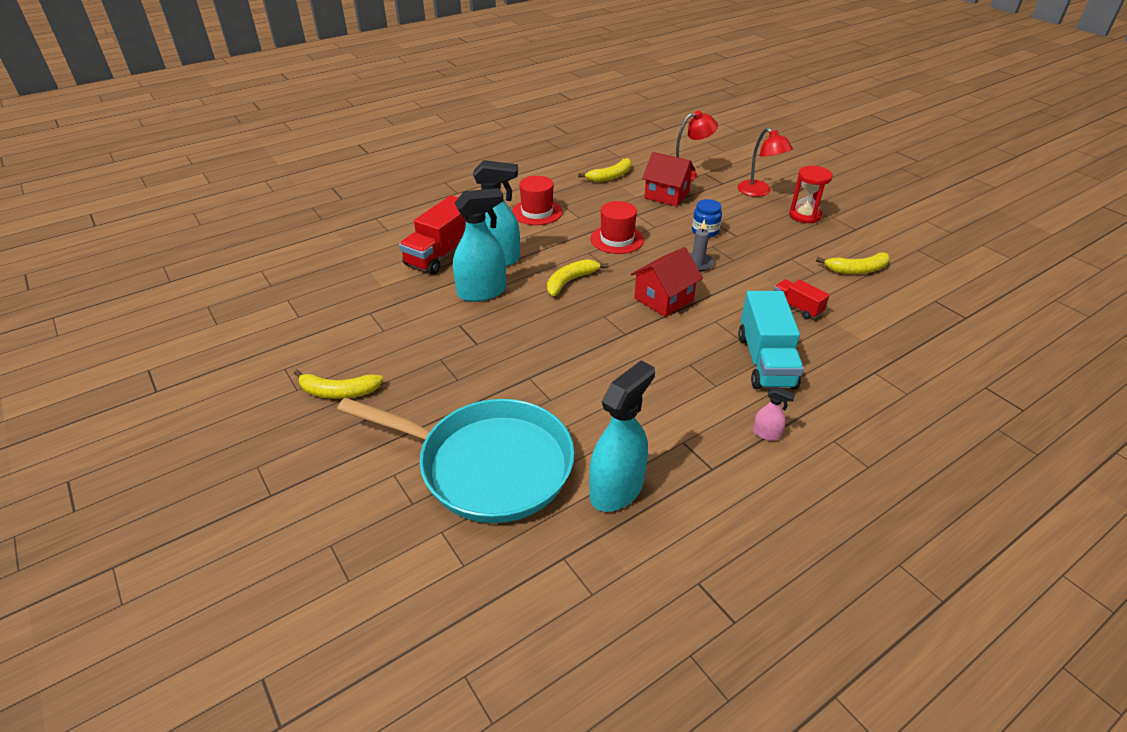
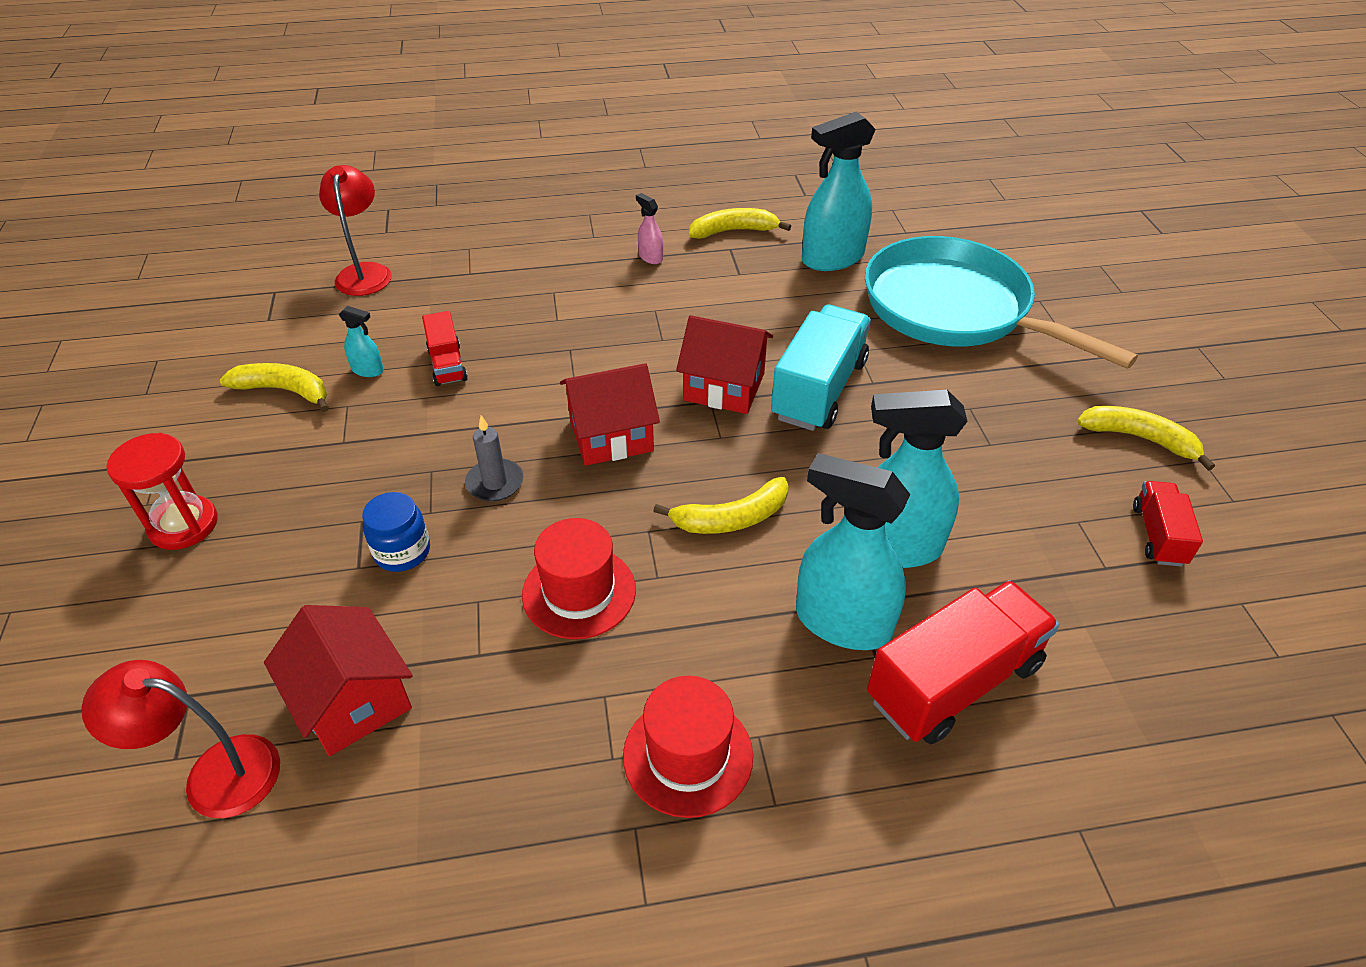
camera: 155 degrees left, 5 degrees up
yellow banana [578,158,631,182] -> yellow banana moved to [689,208,791,239]
red lamp [737,128,793,197] -> red lamp moved to [319,165,392,296]
turquoise truck [738,291,804,390] -> turquoise truck moved to [771,305,871,431]
none -> turquoise spray bottle [339,306,384,377]
none -> red house [676,315,773,414]
none -> red truck [1133,481,1203,567]

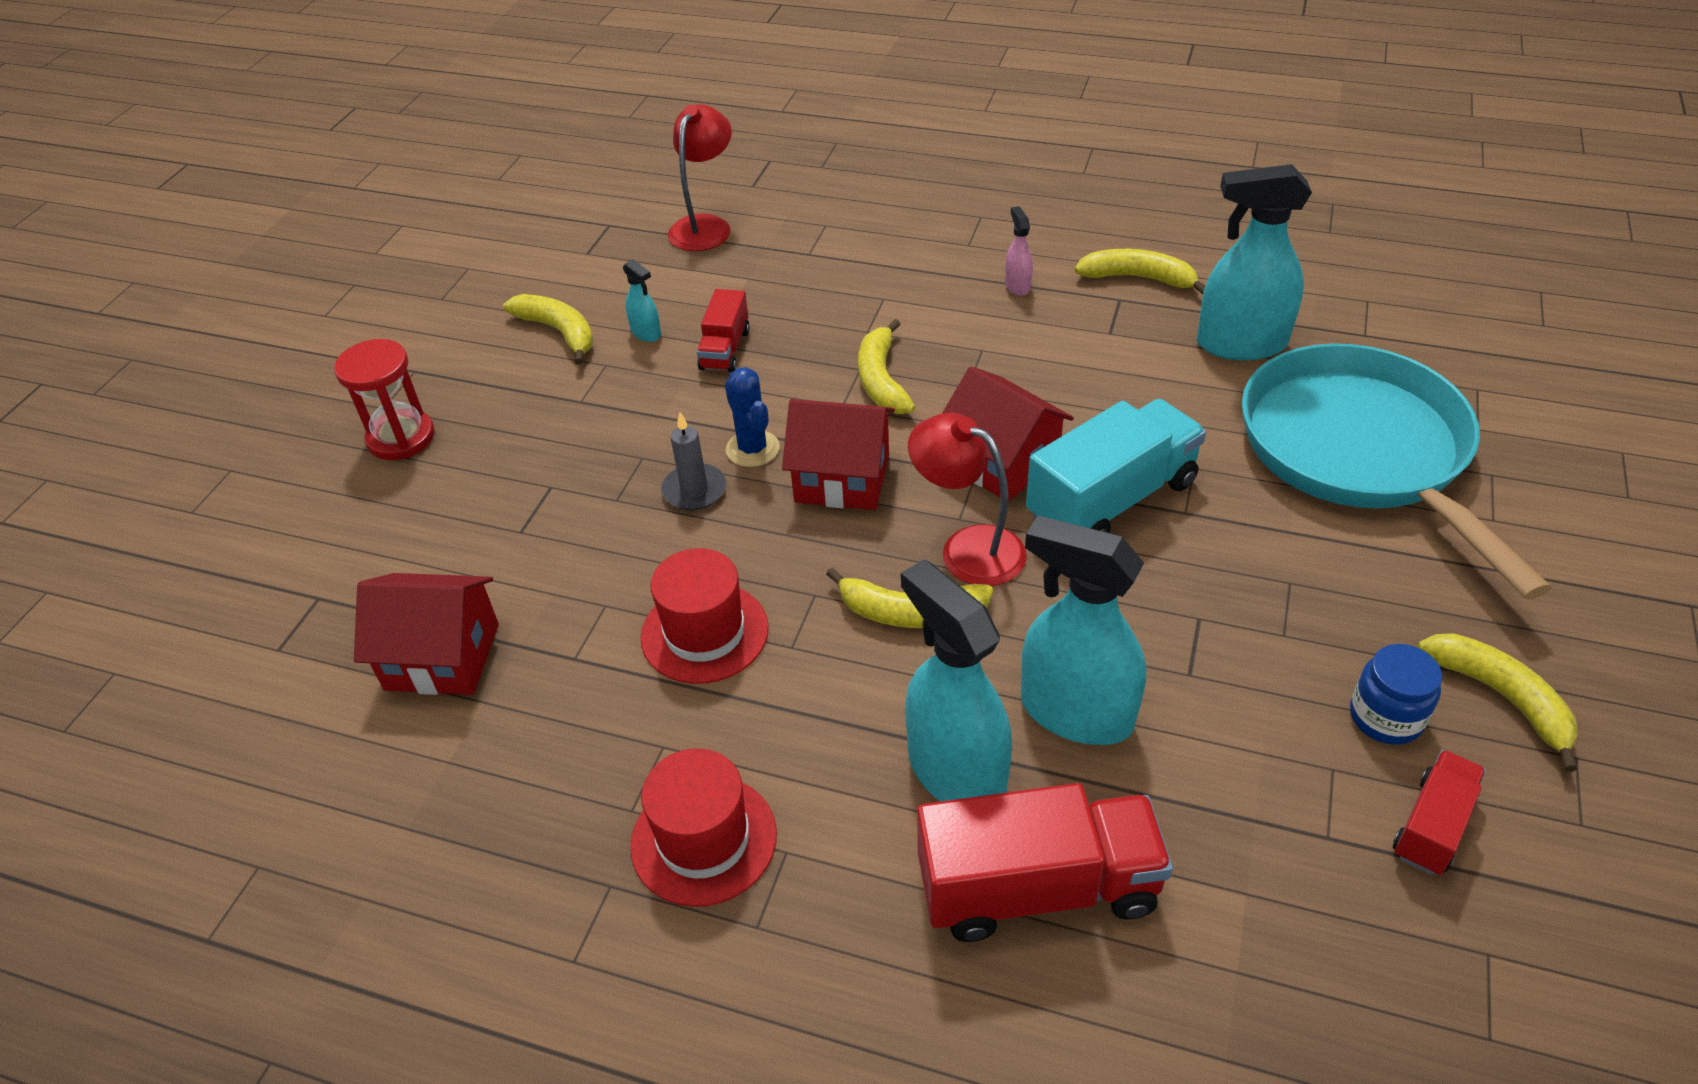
camera: 30 degrees right, 0 degrees up
red lamp [82,660,280,818] -> red lamp moved to [908,413,1027,586]
red house [264,605,413,756] -> red house turned 75 degrees counterclockwise [354,573,499,695]
blue jar [362,492,430,572] -> blue jar moved to [1350,644,1442,745]
none -> blue cactus [725,367,780,467]
none -> yellow banana [858,319,915,414]

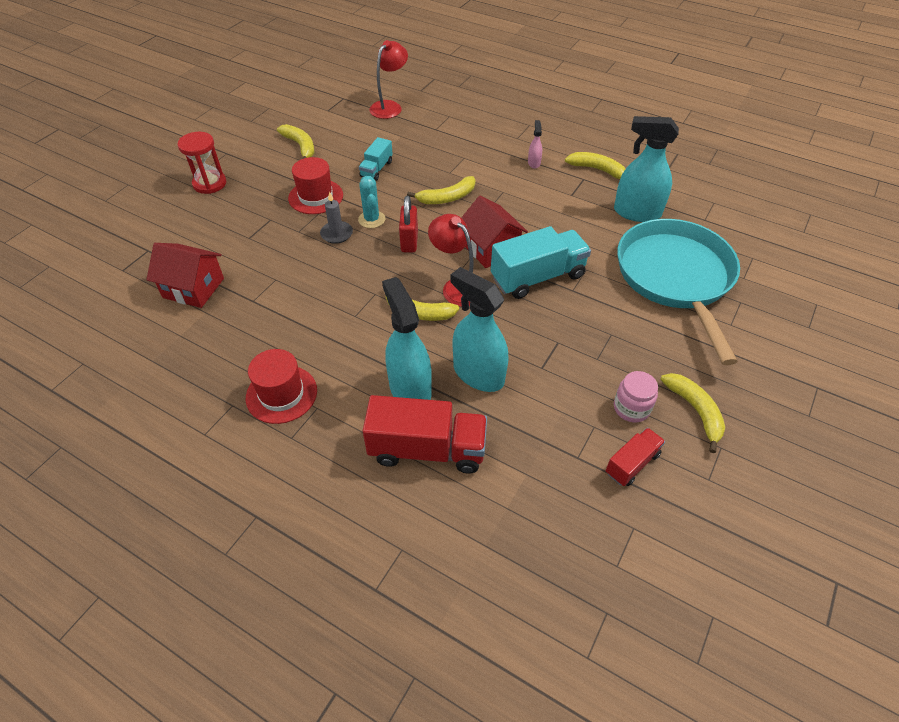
camera: 10 degrees right, 5 degrees up
turquoise spray bottle [623,259,661,342] -> none
red hat [640,548,769,684] -> red hat moved to [288,157,343,214]
red truck [697,289,750,372] -> turquoise truck [359,137,393,181]
blue cactus [725,367,780,467] -> turquoise cactus [358,176,385,228]
red house [782,399,895,510] -> red padlock [399,196,418,252]
yellow banana [858,319,915,414] -> yellow banana turned 120 degrees counterclockwise [407,176,475,204]
blue jar [1350,644,1442,745] -> pink jar [614,371,658,422]

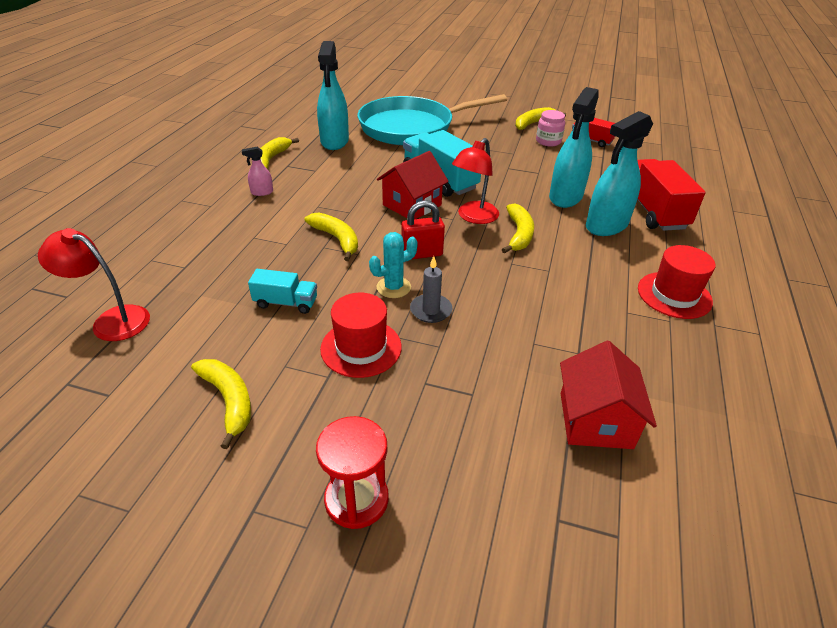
camera: 105 degrees left, 10 degrees down
yellow banana [277,124,314,159] -> yellow banana turned 105 degrees clockwise [191,359,251,449]

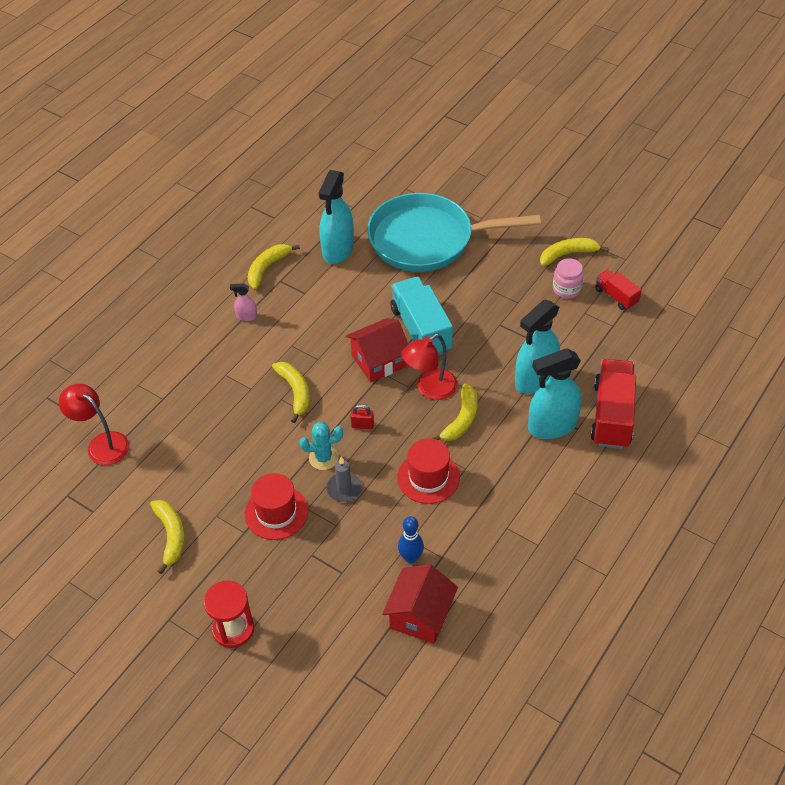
camera: 20 degrees right, 10 degrees up
turquoise truck [248,269,317,314] -> none
red padlock [401,200,445,259] -> red padlock [351,404,374,429], size x0.61
red hat [638,245,715,319] -> red hat moved to [397,438,460,504]
none -> blue bowling pin [398,516,424,563]

